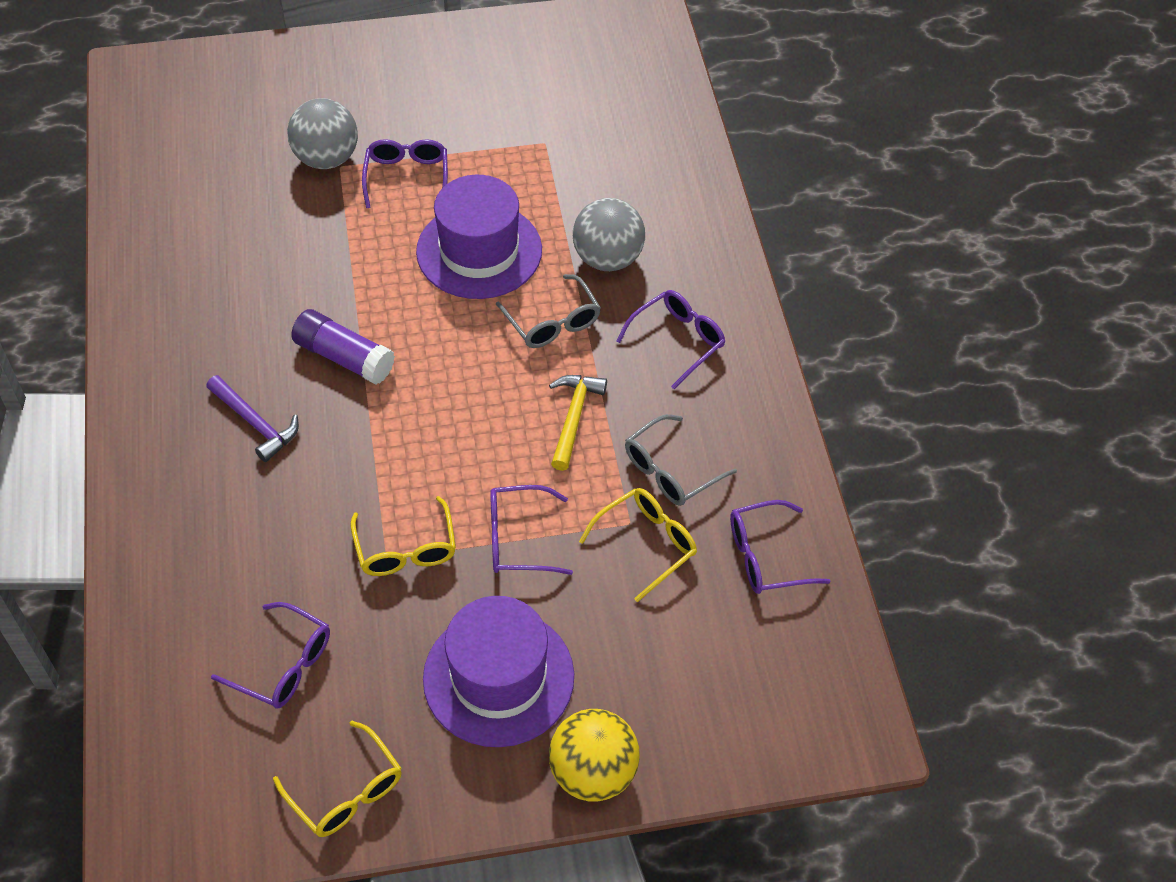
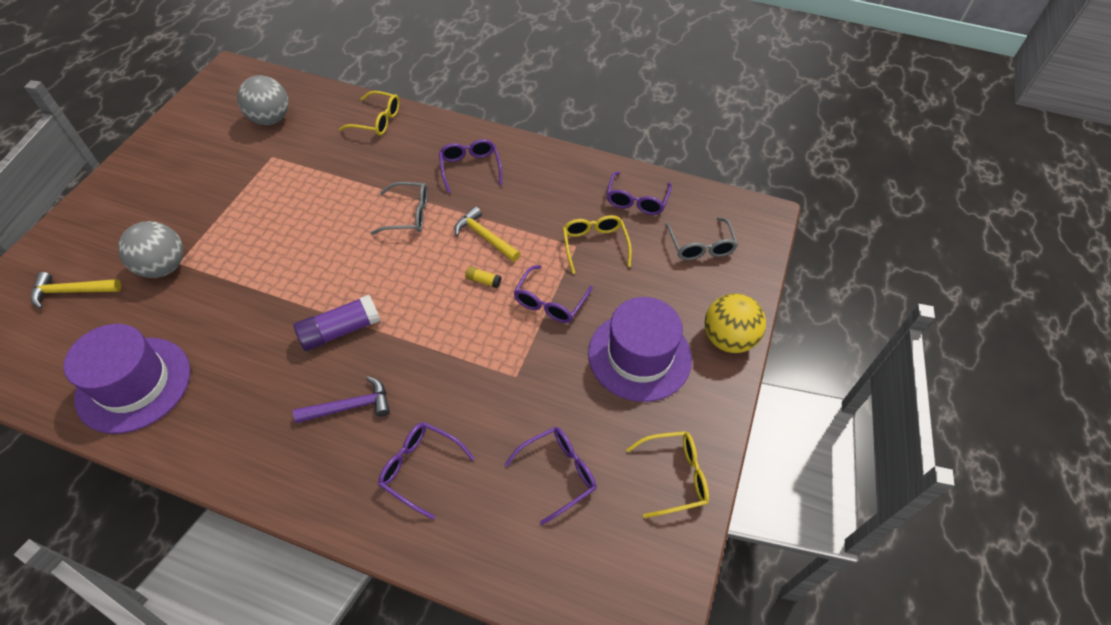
camera: 60 degrees left, 0 degrees up
yellow glasses [350,496,456,576] -> yellow glasses moved to [339,91,400,135]
purple glasses [362,139,448,208] -> purple glasses moved to [378,422,475,520]
purple hat [416,175,542,299] -> purple hat moved to [64,324,190,434]
grey ball [573,198,645,271] -> grey ball moved to [237,75,289,125]
grey glasses [625,414,737,506] -> grey glasses moved to [665,217,738,260]
none -> yellow hammer [31,272,121,309]
none -> yellow glue stick [465,266,501,288]

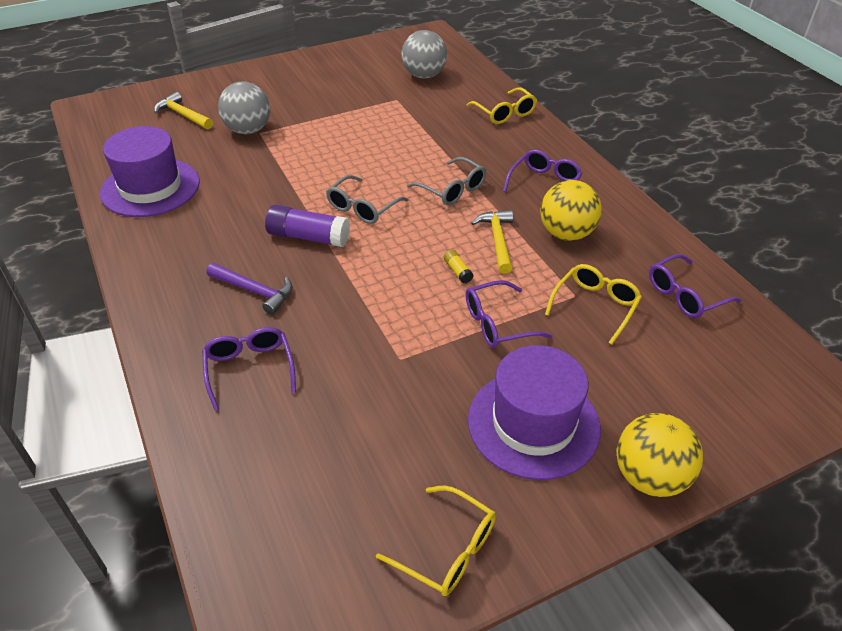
camera: 45 degrees right, 10 degrees down
purple glasses [505,427,597,525] -> none
grey glasses [665,217,738,260] -> grey glasses moved to [326,175,409,224]
none -> yellow ball [540,180,602,241]

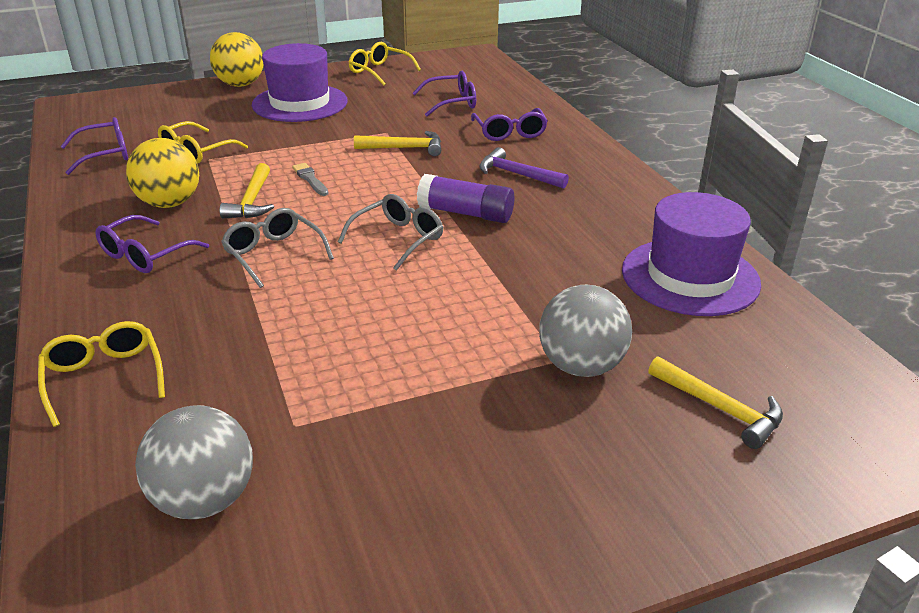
camera: 175 degrees left, 10 degrees down
yellow glue stick [444,249,474,283] -> grey brush [292,163,329,196]
purple glasses [466,280,552,348] -> purple glasses moved to [413,71,476,116]
none -> yellow hammer [354,131,441,156]

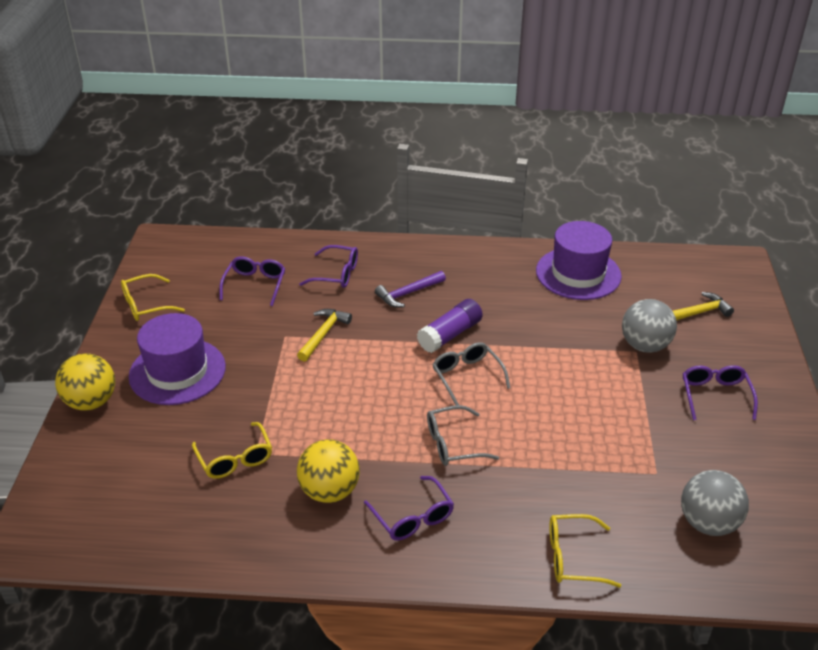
camera: 65 degrees left, 5 degrees up
purple glasses [60,117,128,175] -> purple glasses moved to [683,365,758,420]
yellow hammer [220,163,274,218] -> none
grey brush [292,163,329,196] -> none

